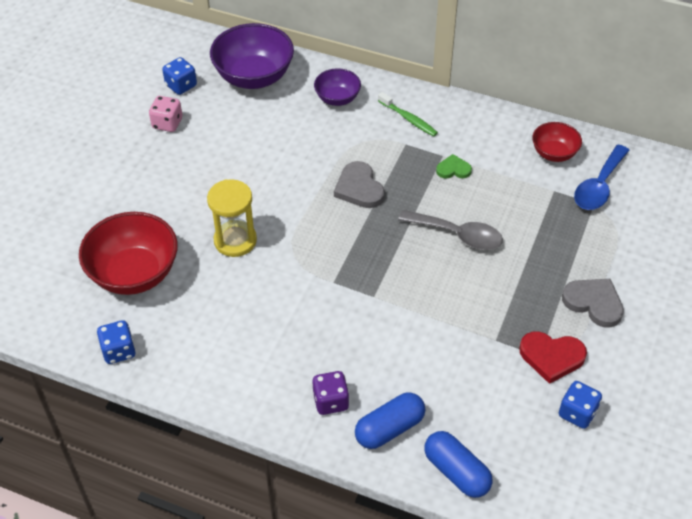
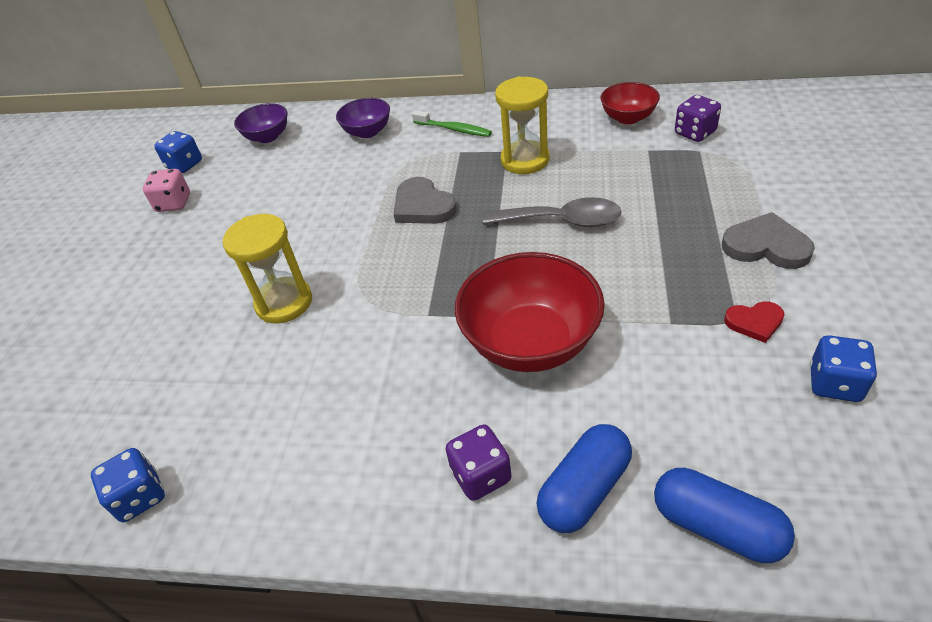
camera: 10 degrees left, 5 degrees down
red bowl [79,212,178,295] -> red bowl moved to [455,252,605,372]
purple bowl [210,23,294,89] -> purple bowl [234,103,287,143], size x0.56
green heart [436,154,472,179] -> yellow hourglass [495,76,549,174]
red heart [519,331,587,384] -> red heart [724,301,785,343], size x0.61
blue spoon [574,145,629,210] -> purple dice [675,95,721,142]

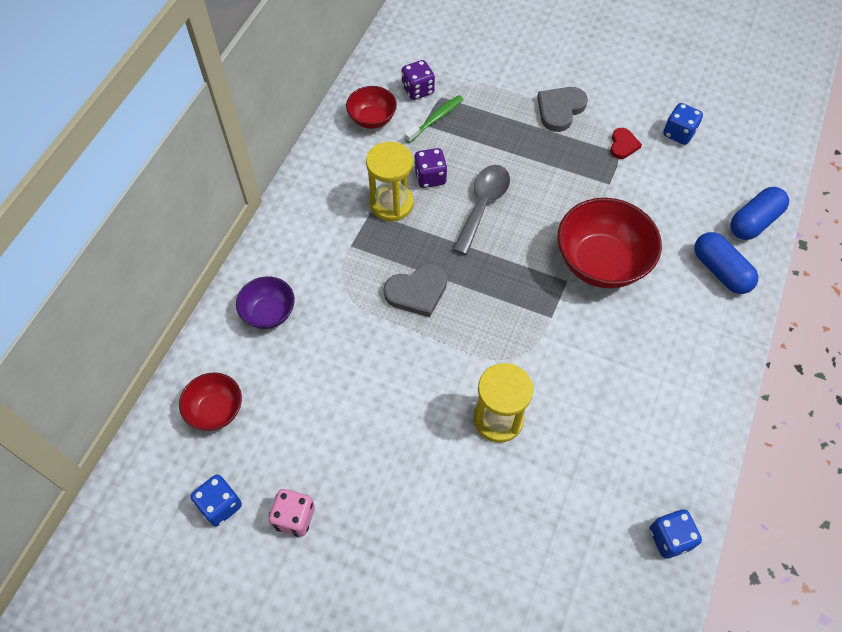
camera: 80 degrees left, 15 degrees up
purple bowl [234,103,287,143] -> red bowl [179,372,242,431]
green toothbrush [412,110,492,137] -> green toothbrush moved to [405,95,463,143]
purple dice [446,425,511,501] -> purple dice moved to [414,148,447,188]

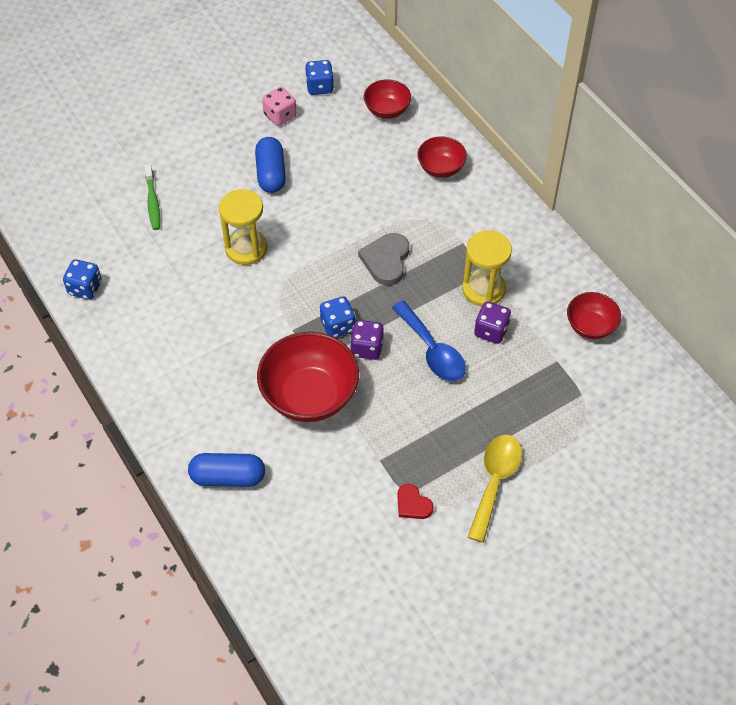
camera: 125 degrees right, 5 degrees down
purple bowl [236,276,295,329] -> red bowl [417,136,467,178]
purple dice [402,60,435,100] -> purple dice moved to [350,320,384,360]
green toothbrush [405,95,463,143] -> green toothbrush moved to [144,164,160,230]
grey spoon [452,165,510,255] -> blue spoon [392,301,466,381]
grey heart [537,87,588,132] -> yellow spoon [467,435,522,543]
blue dice [663,103,703,145] -> blue dice moved to [320,296,355,338]
blue capsule [730,187,789,240] -> blue capsule moved to [255,137,286,193]

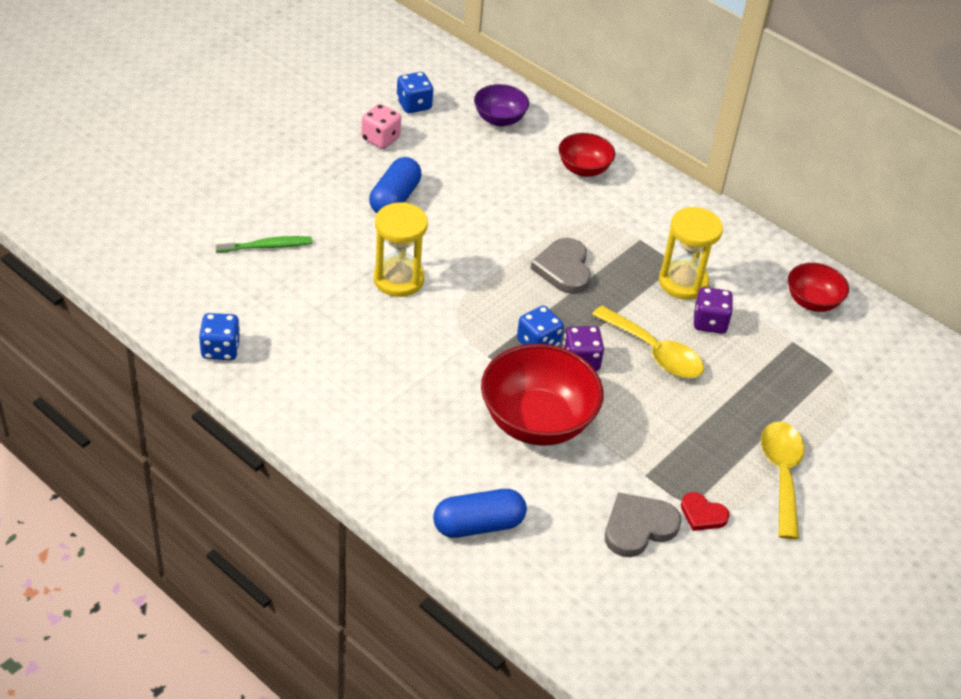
camera: 20 degrees left, 10 degrees down
green toothbrush [144,164,160,230] -> green toothbrush turned 75 degrees counterclockwise [214,236,312,252]
blue capsule [255,137,286,193] -> blue capsule turned 45 degrees clockwise [369,157,422,213]
red bowl [364,79,411,119] -> purple bowl [474,84,529,127]
blue spoon [392,301,466,381] -> yellow spoon [592,306,704,378]
none -> grey heart [605,493,681,557]

